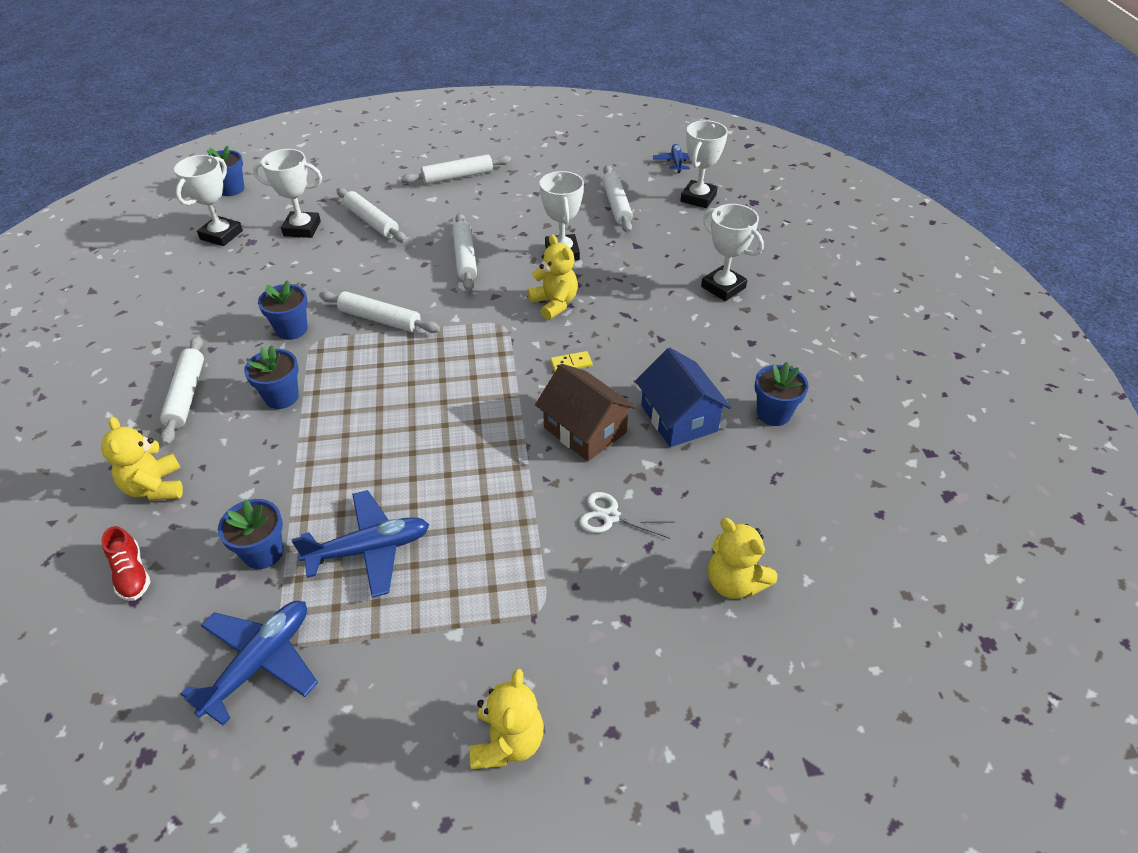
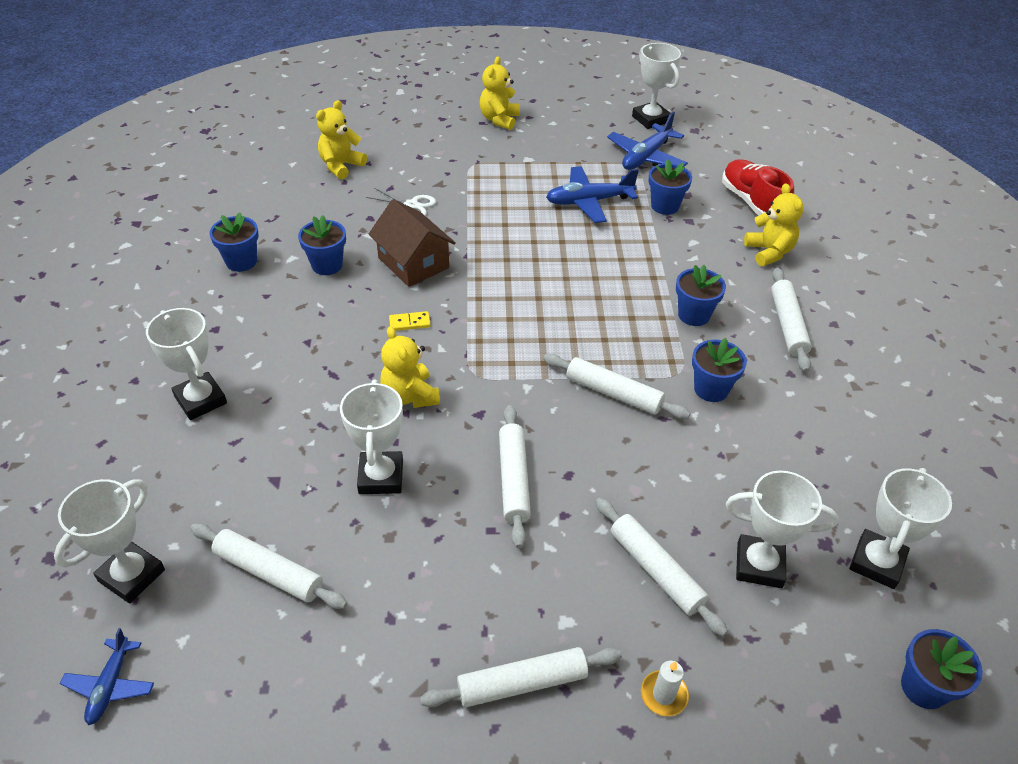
camera: 175 degrees left, 0 degrees up
red shoe [101,526,150,601] -> red shoe [722,159,794,216], size x1.70
white rolling pin [602,165,633,233] -> white rolling pin turned 60 degrees counterclockwise [190,523,347,609]
blue house [635,348,731,447] -> blue flower pot [298,215,346,275]
yellow teddy bear [708,518,777,599] -> yellow teddy bear turned 105 degrees counterclockwise [316,100,367,179]
none -> white trophy [632,43,681,129]
none -> white candle [641,661,689,716]

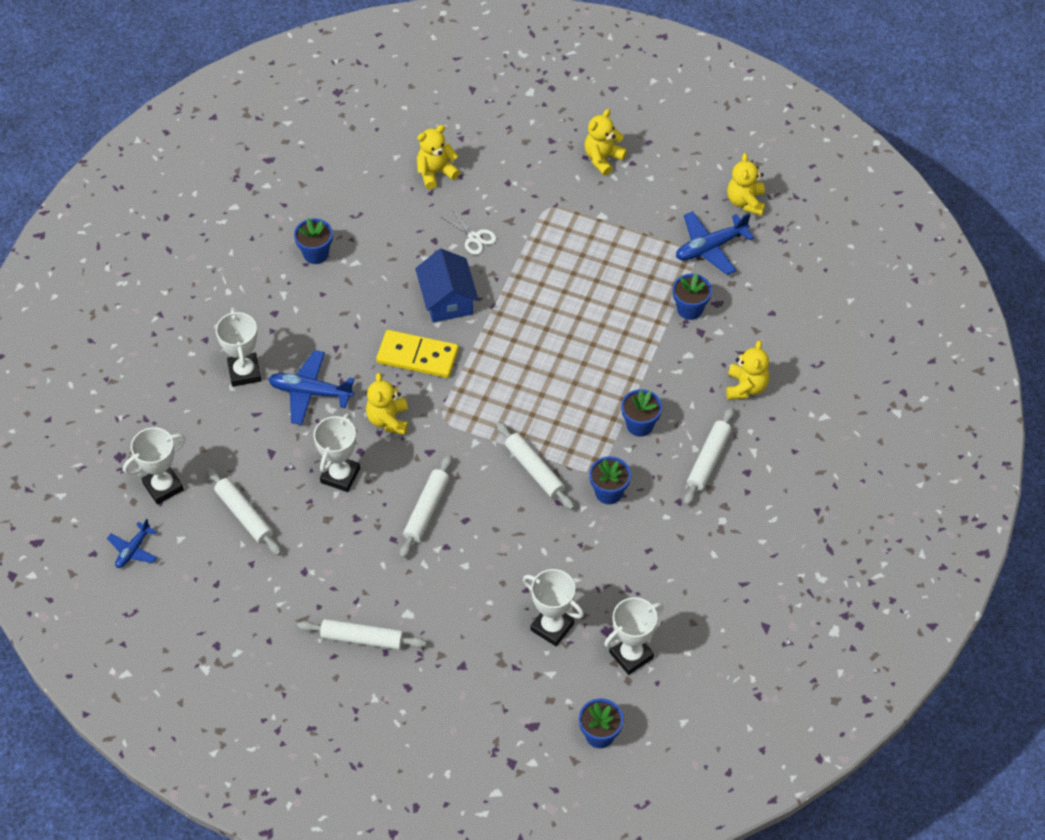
camera: 25 degrees right, 10 degrees up
blue flower pot [298,215,346,275] -> none
brown house [368,199,456,287] -> blue house [415,249,479,322]
yellow domino [389,311,431,331] -> yellow domino [376,330,459,378], size x2.35
blue plane [546,166,639,223] -> blue plane moved to [268,350,355,425]
white rolling pin [596,498,728,636] -> none
white trophy [632,43,681,129] -> yellow teddy bear [727,153,765,215]
white candle [641,661,689,716] -> none
red shoe [722,159,794,216] -> none

